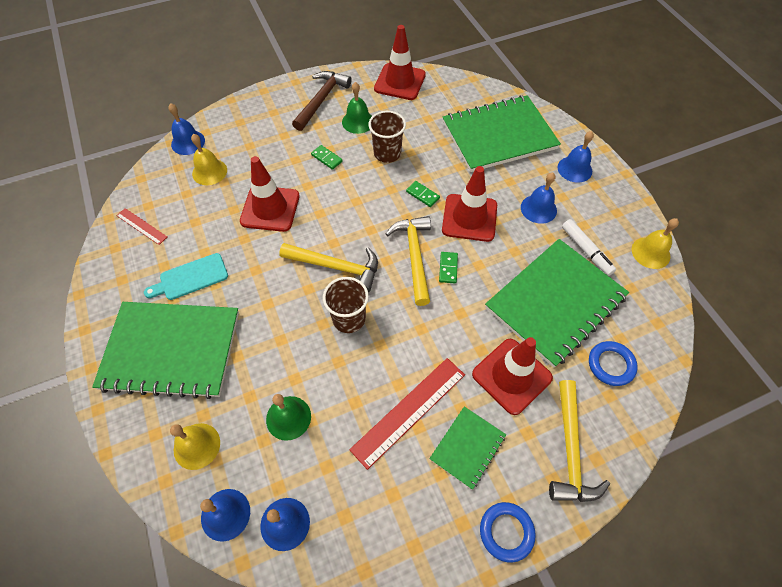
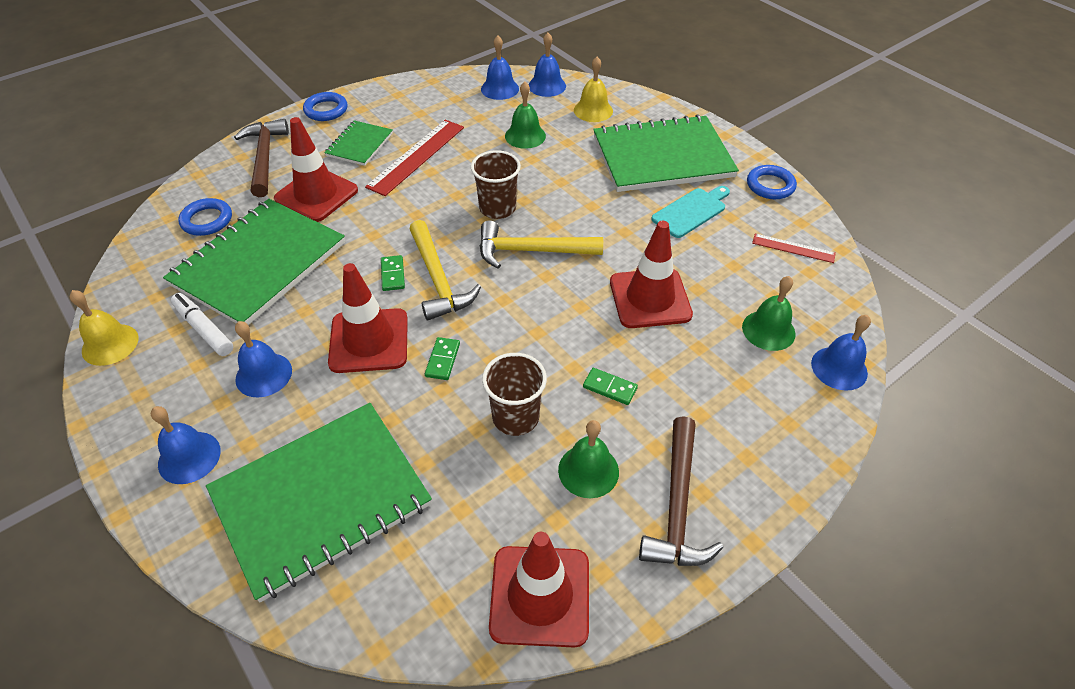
camera: 165 degrees right, 10 degrees down
yellow bell [191,134,227,185] -> green bell [742,276,795,351]
green domino [406,181,440,207] -> green domino turned 75 degrees clockwise [425,337,460,380]
yellow hammer [549,380,610,502] -> brown hammer [234,119,289,197]
none -> blue ring [747,165,797,199]

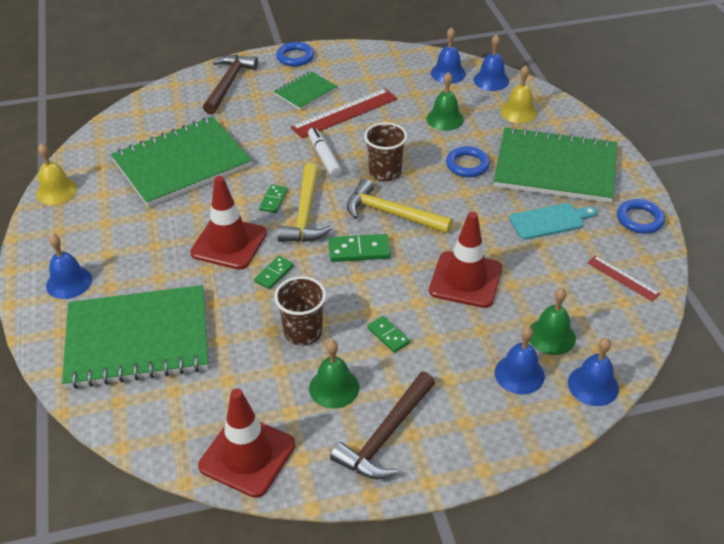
camera: 25 degrees right, 5 degrees down
white marker [171,293,233,356] -> white marker moved to [308,127,342,177]
blue ring [178,198,232,236] -> blue ring moved to [446,146,490,177]
blue bell [235,321,292,397] -> blue bell moved to [495,326,545,394]
red traffic cone [274,117,358,222] -> none
none -> green domino [329,234,391,262]

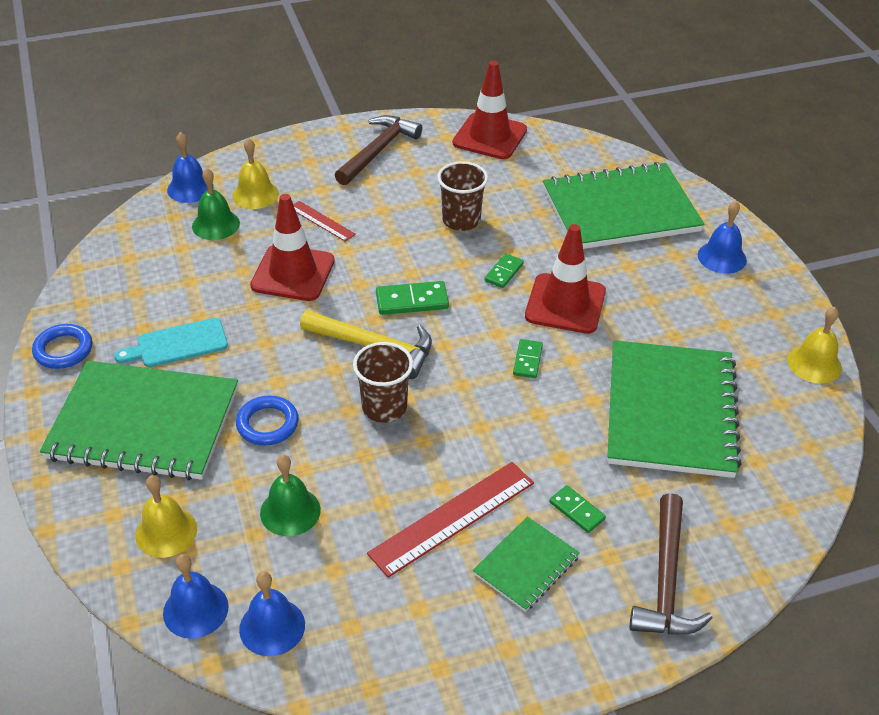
camera: 175 degrees right, 0 degrees up
green notebook [111,117,252,207] -> green notebook turned 45 degrees counterclockwise [608,340,742,478]
blue ring [276,42,314,66] -> none
yellow hammer [277,163,332,242] -> none
white marker [308,127,342,177] -> none
green bell [309,340,359,409] -> none
green domino [367,316,410,353] -> green domino moved to [549,485,606,533]
blue bell [495,326,545,394] -> yellow bell [232,138,279,209]
red ruler [587,256,660,301] -> red ruler moved to [294,201,356,242]

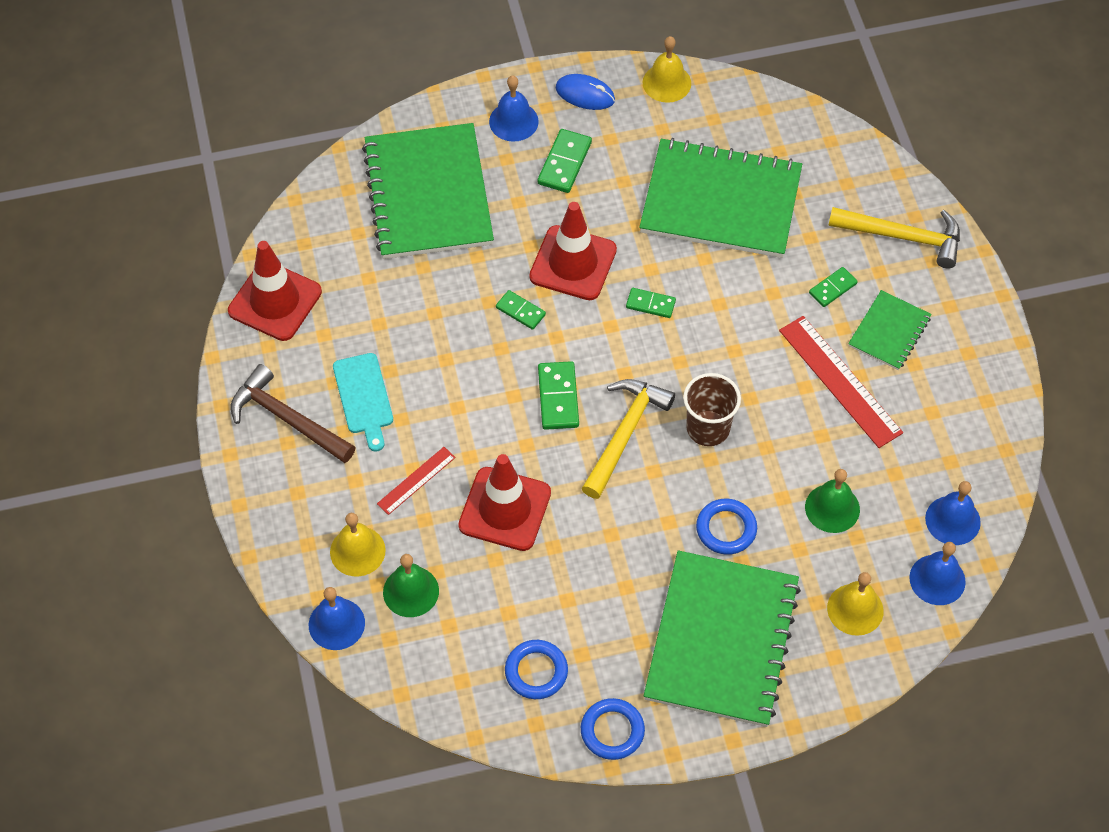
camera: 85 degrees left, 15 degrees up
turquoise cutting board [114,318,228,367] -> turquoise cutting board moved to [333,353,393,452]
brown cup [437,161,488,231] -> none
green notebook [473,517,580,612] -> green notebook turned 75 degrees clockwise [848,290,932,370]
brown hammer [630,493,712,635] -> yellow hammer [828,207,960,269]
none -> blue ring [505,640,568,699]
none -> green domino [537,129,592,193]
none -> blue mouse [556,74,615,110]

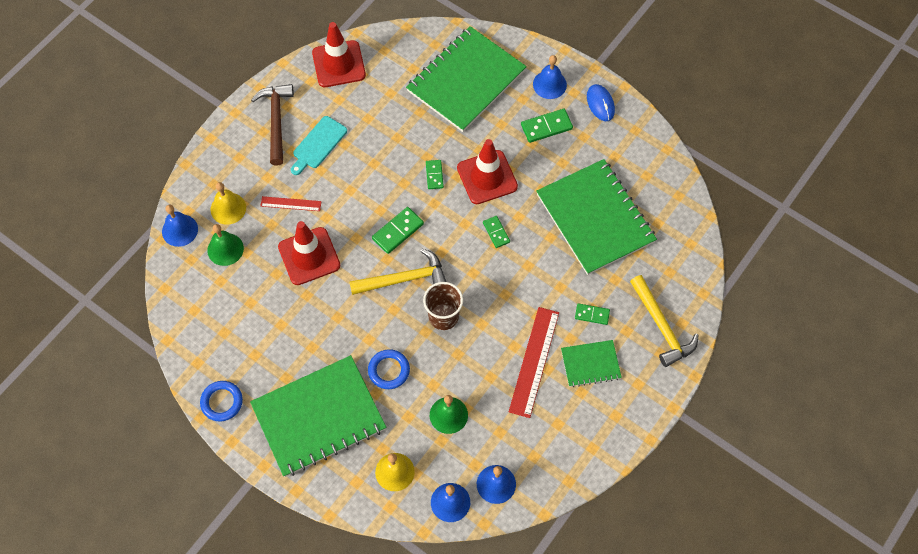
camera: 50 degrees right, 5 degrees up
blue ring [505,640,568,699] -> none
yellow bell [643,36,691,103] -> none

